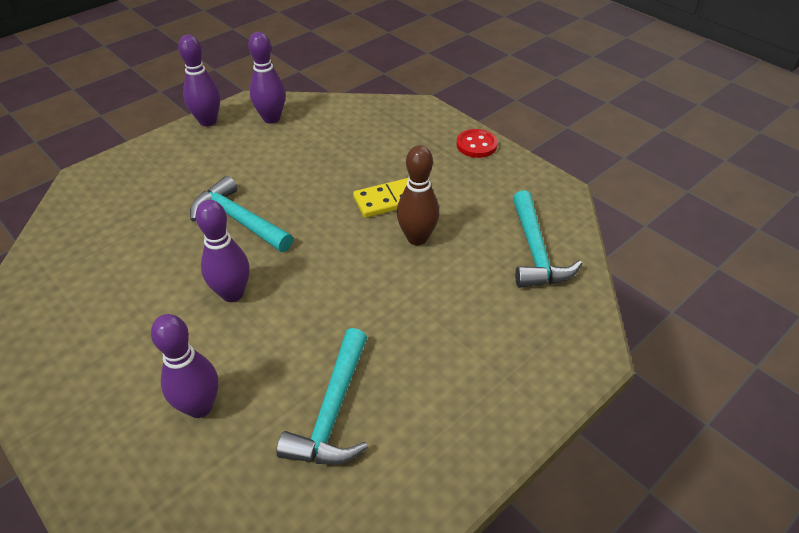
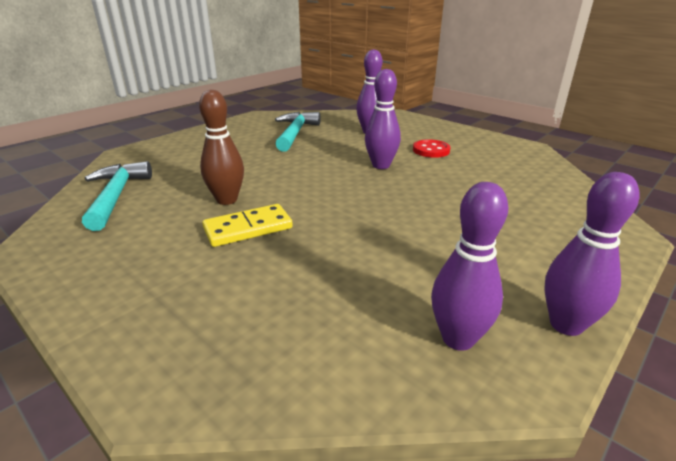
camera: 175 degrees right, 15 degrees down
turquoise hammer [190,176,293,252] -> none
red button [456,129,498,158] -> red button moved to [413,139,451,158]

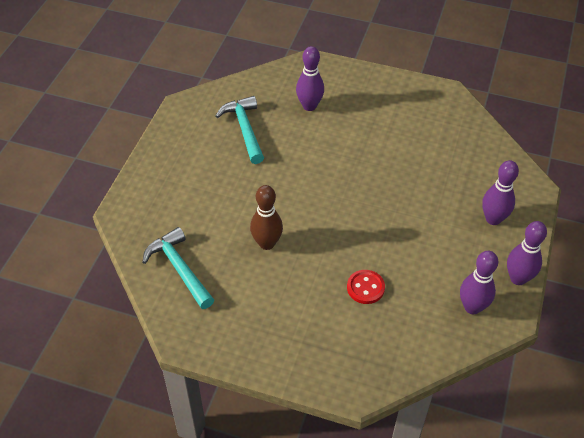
camera: 25 degrees left, 20 degrees up
yellow domino [202,204,293,247] -> none
purple bowling pin [365,69,401,169] -> purple bowling pin moved to [482,160,519,225]
red button [413,139,451,158] -> red button moved to [347,270,385,304]

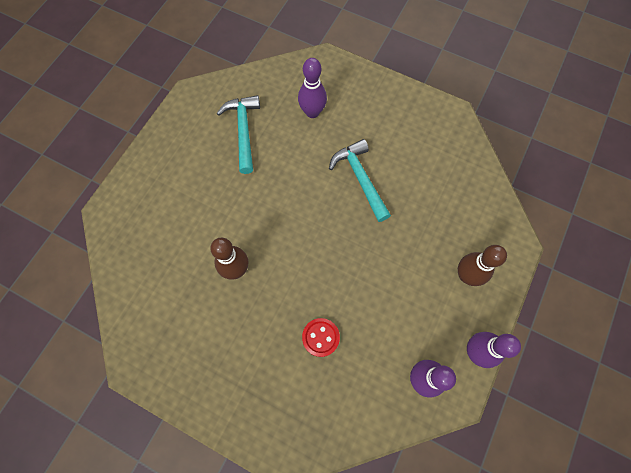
camera: 10 degrees right, 20 degrees up
turquoise hammer [142,227,214,309] -> turquoise hammer moved to [329,139,391,222]
purple bowling pin [482,160,519,225] -> brown bowling pin [458,245,507,286]

